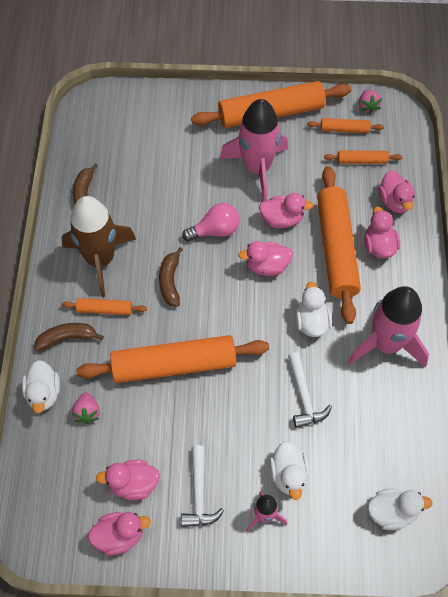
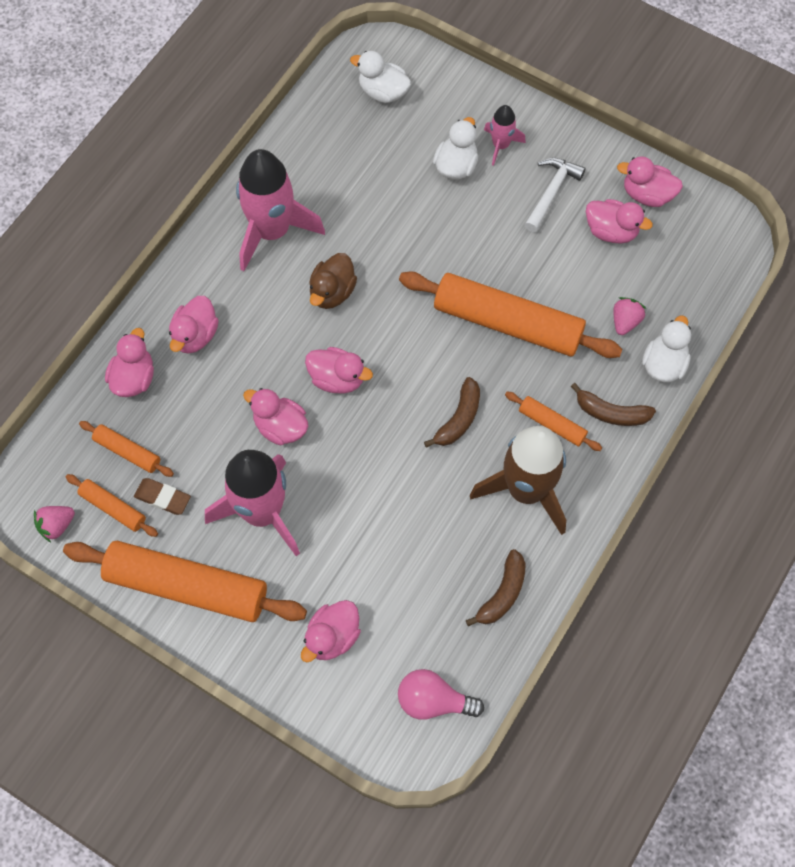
camera: 150 degrees left, 5 degrees up
pink light bulb [182,203,239,242] -> pink light bulb moved to [398,669,484,720]
white hammer [288,352,332,428] -> none
white duck [295,282,332,337] -> brown duck [309,253,357,309]
orange rolling pin [317,166,361,324] -> none
pink strawberry [359,89,382,114] -> pink strawberry turned 150 degrees counterclockwise [34,506,75,542]
none -> brown eraser [134,478,191,515]
none -> pink duck [301,600,361,662]

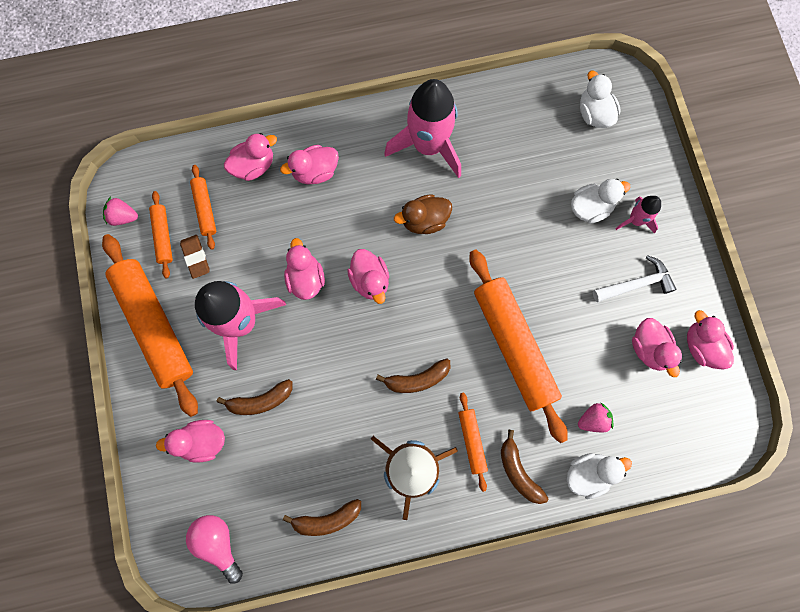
camera: 45 degrees right, 10 degrees up
none -> brown banana [217,379,293,415]

